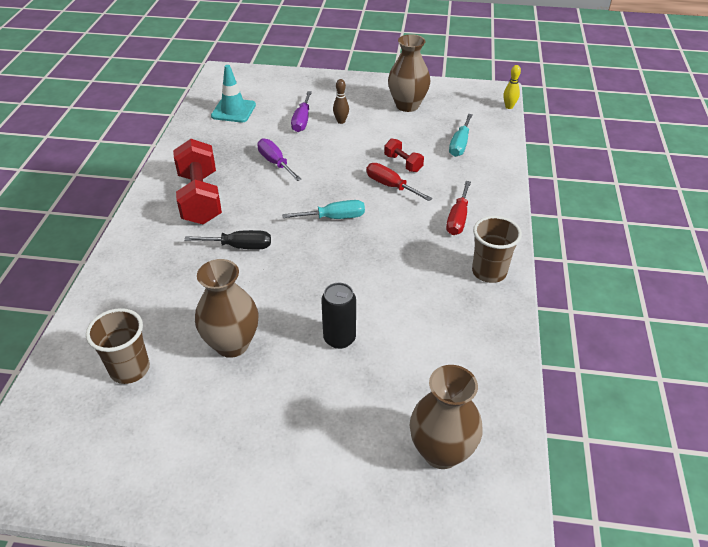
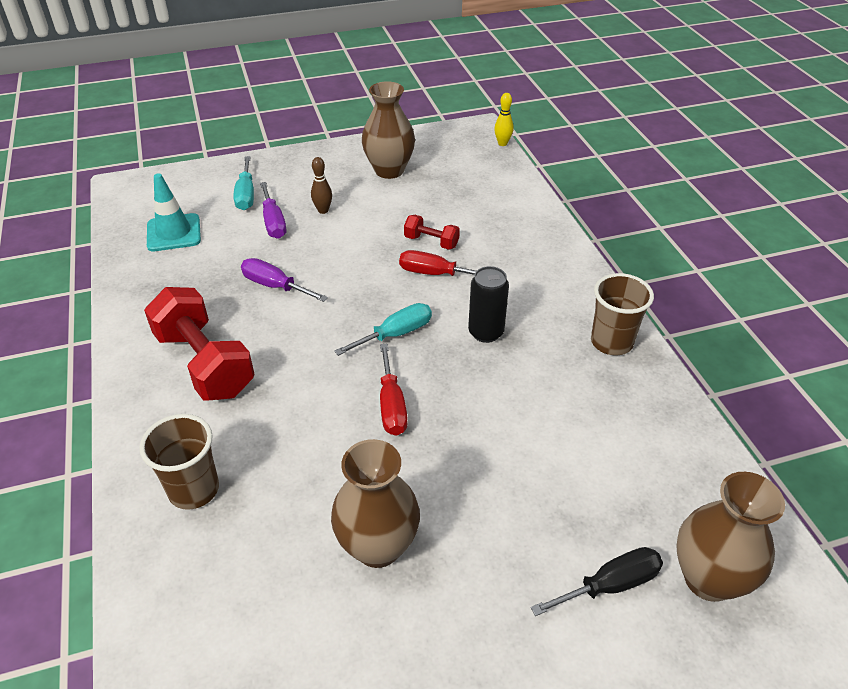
camera: 25 degrees left, 0 degrees up
brown cup [86,308,150,384] -> brown cup moved to [139,414,219,510]
black screwdriver [184,230,271,249] -> black screwdriver moved to [531,547,663,616]
black can [321,283,356,349] -> black can moved to [468,266,509,343]
red screwdriver [446,181,471,235] -> red screwdriver moved to [380,344,408,436]
turquoise screwdriver [449,114,473,157] -> turquoise screwdriver moved to [233,156,254,210]

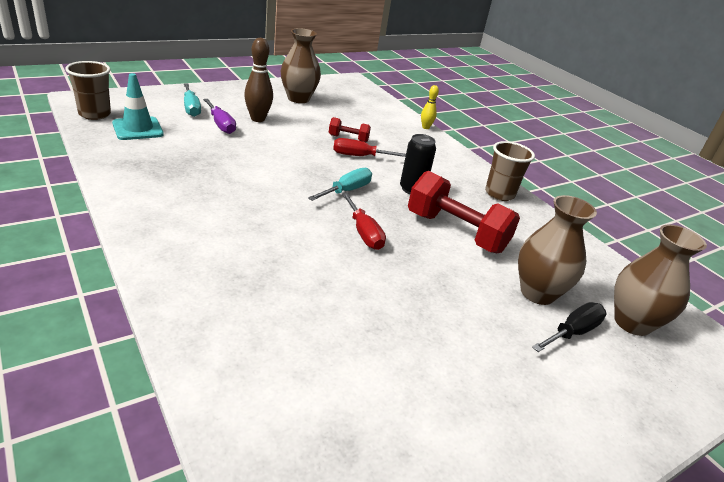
camera: 20 degrees left, 10 degrees down
brown cup [139,414,219,510] -> brown cup moved to [65,61,111,120]
red dumbbell [144,287,255,400] -> red dumbbell moved to [408,171,520,253]
purple screwdriver [241,258,328,302] -> none
brown bowling pin [311,157,332,214] -> brown bowling pin [244,38,273,122], size x1.70
brown vase [331,439,420,568] -> brown vase moved to [518,195,597,305]
yellow bowling pin [494,93,513,146] -> yellow bowling pin moved to [421,85,439,129]

